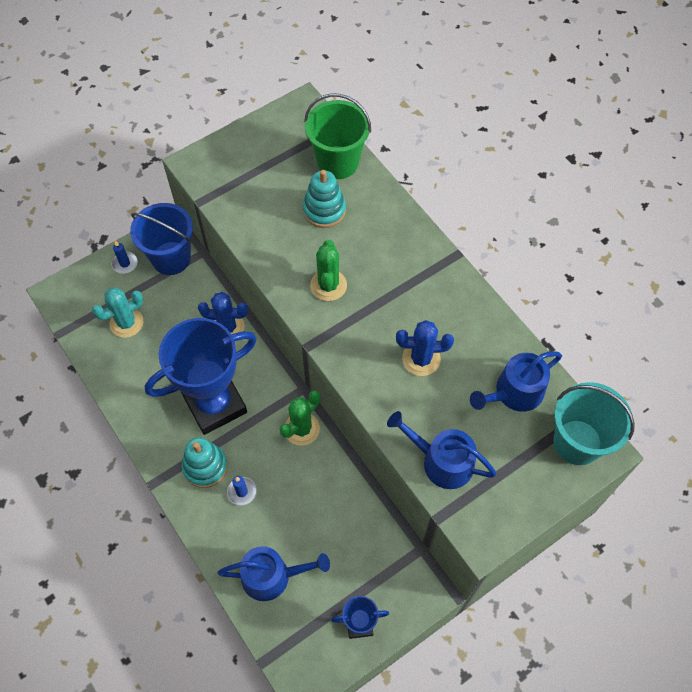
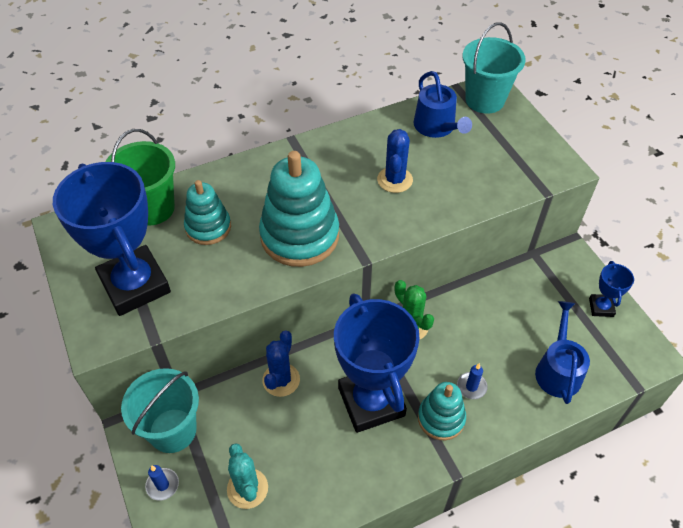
camera: 80 degrees left, 10 degrees down
blue bucket [130,203,193,275] -> turquoise bucket [121,368,199,453]
green cactus [310,240,347,301] -> turquoise stacking toy [259,151,339,267]
blue watering can [387,411,497,489] -> none
none -> blue trophy [53,162,171,316]

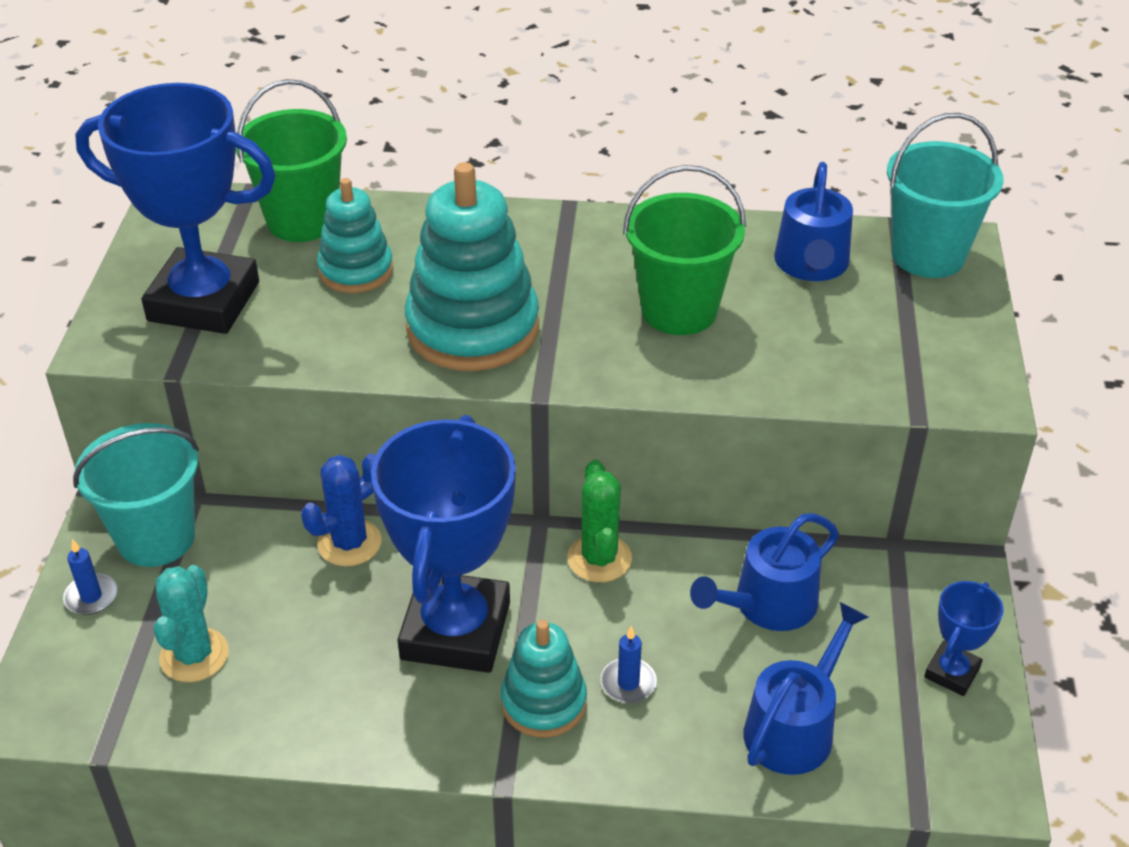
camera: 30 degrees right, 10 degrees down
blue trophy [53,162,171,316] -> blue trophy turned 75 degrees counterclockwise [75,83,276,334]
blue cactus [377,129,413,193] -> green bucket [623,165,746,335]
none -> blue watering can [690,513,839,631]

